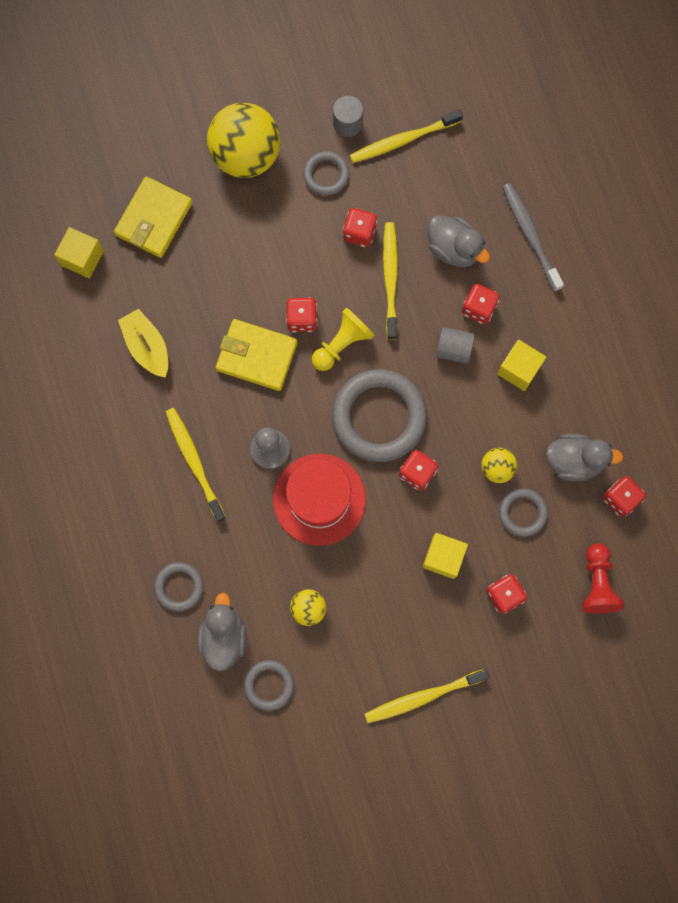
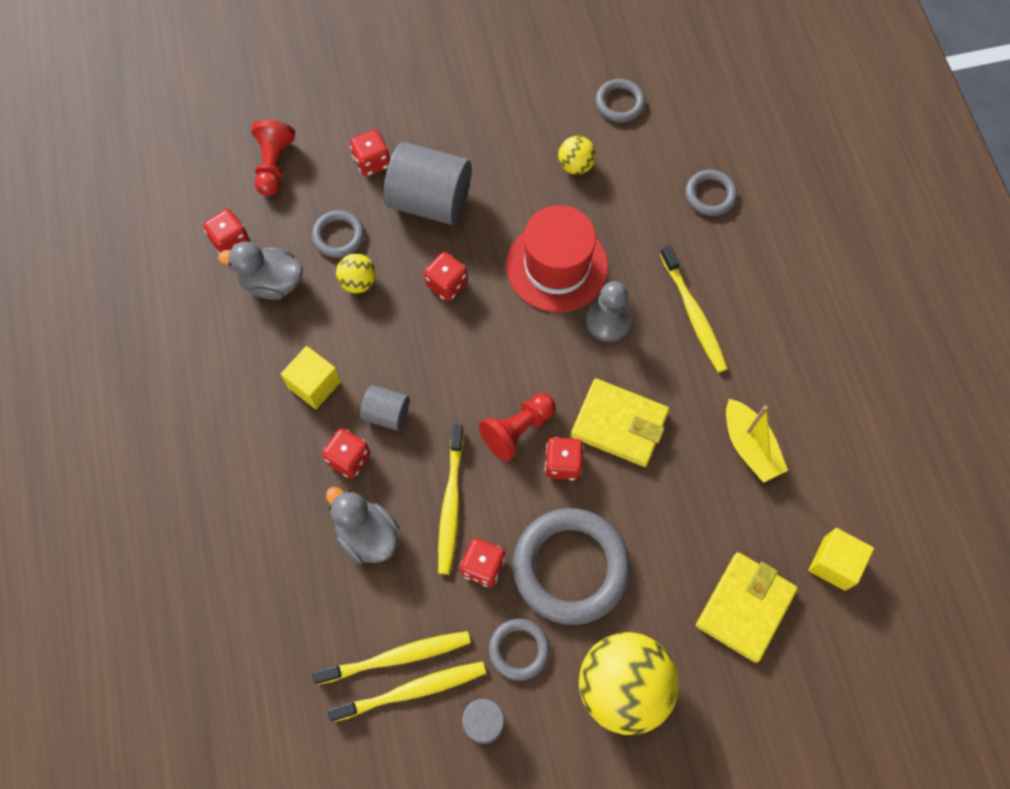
camera: 175 degrees left, 10 degrees down
grey duck [197,593,247,671] -> none
yellow pawn [312,308,374,371] -> red pawn [479,394,556,461]
grey ring [332,369,427,462] -> grey ring moved to [513,508,630,625]
yellow toothbrush [365,669,489,723] -> yellow toothbrush moved to [312,631,471,685]
yellow cube [423,533,468,579] -> grey cylinder [384,142,471,225]
grey toothbrush [503,183,564,292] -> none

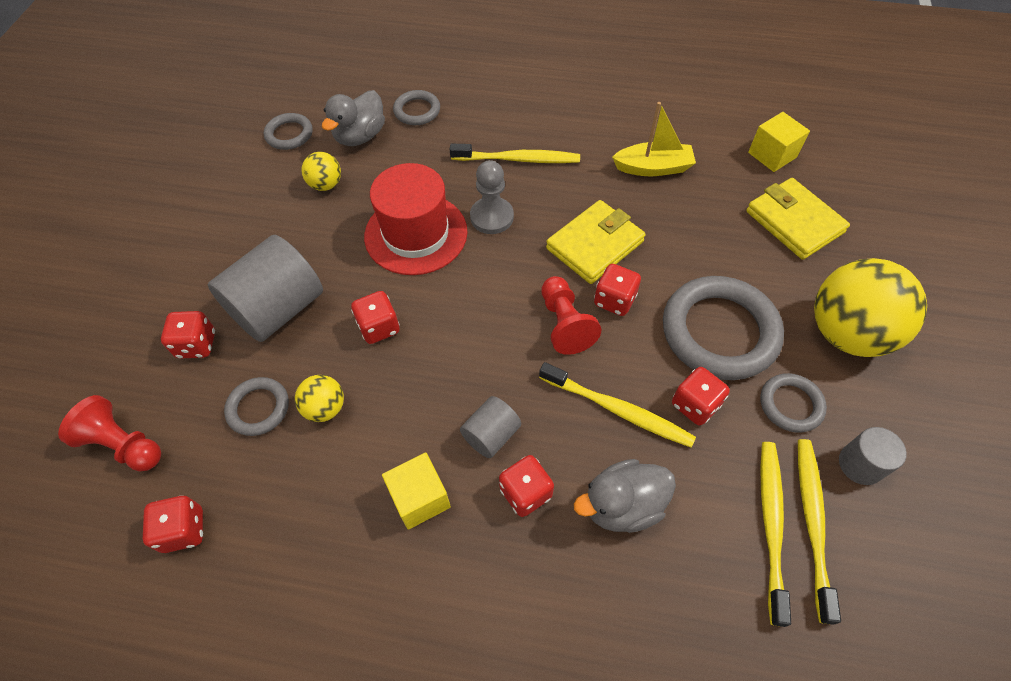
camera: 65 degrees left, 10 degrees down
grey duck [218,242,303,300] -> grey duck moved to [322,90,385,146]

